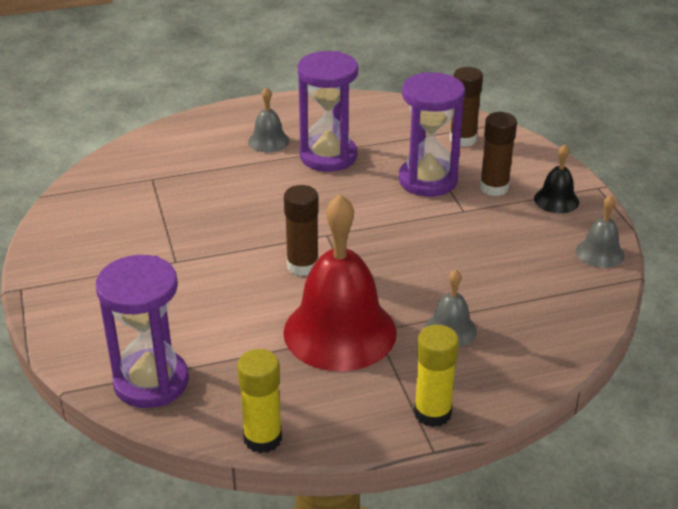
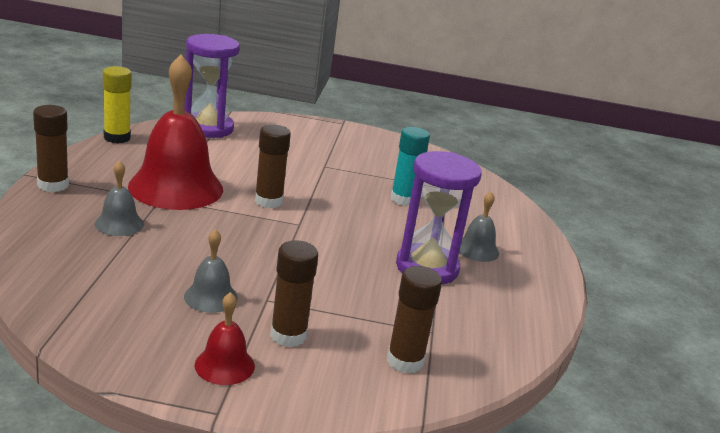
camera: 110 degrees right, 10 degrees down
purple hourglass [399,72,465,197] -> none
yellow glue stick [414,325,459,427] -> brown glue stick [33,105,69,192]
black bell [534,144,579,213] -> red bell [195,292,255,385]
grey bell [576,195,624,268] -> grey bell moved to [184,229,238,313]
none -> turquoise glue stick [391,127,430,206]

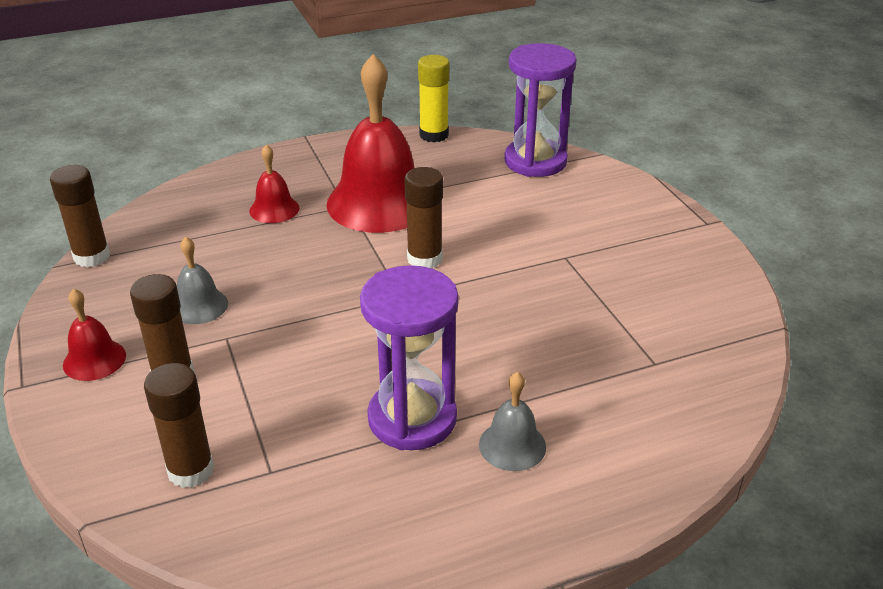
camera: 65 degrees right, 10 degrees up
brown glue stick [33,105,69,192] -> brown glue stick moved to [50,165,110,267]
grey bell [95,160,144,236] -> red bell [249,145,299,223]
turquoise glue stick [391,127,430,206] -> none

